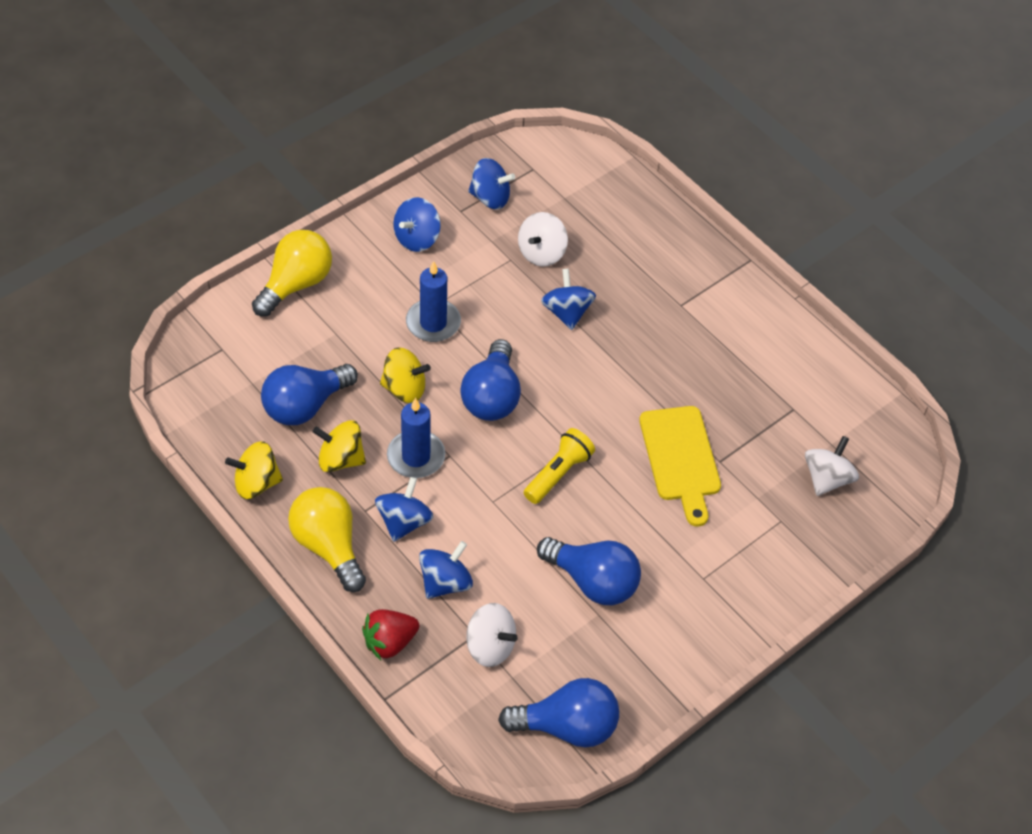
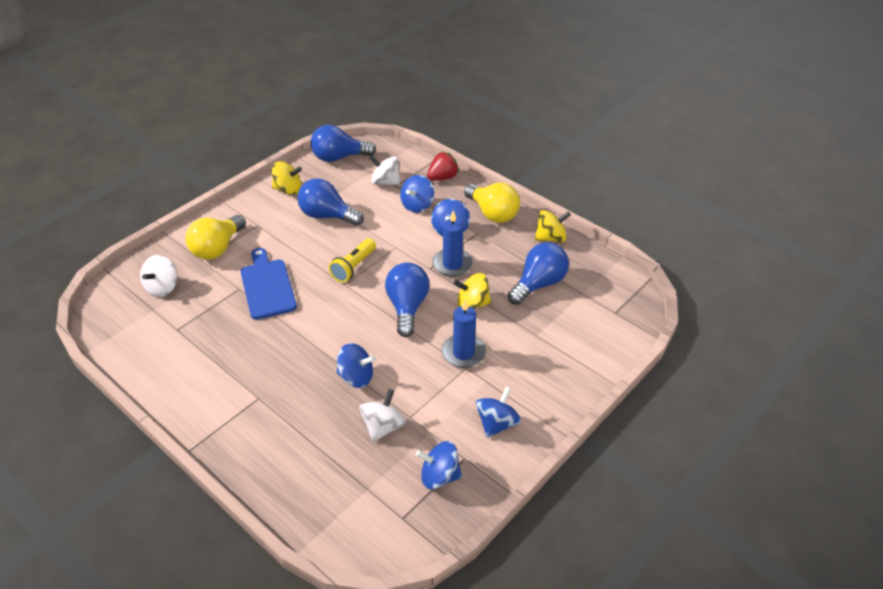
camera: 175 degrees right, 10 degrees down
yellow light bulb [252,230,332,317] -> yellow light bulb moved to [185,215,246,260]
yellow spinning top [312,420,366,472] -> yellow spinning top moved to [272,161,302,195]
blue spinning top [541,268,596,330] -> blue spinning top turned 60 degrees counterclockwise [337,343,375,388]
yellow cutting board [639,406,721,526] -> blue cutting board [240,248,297,320]

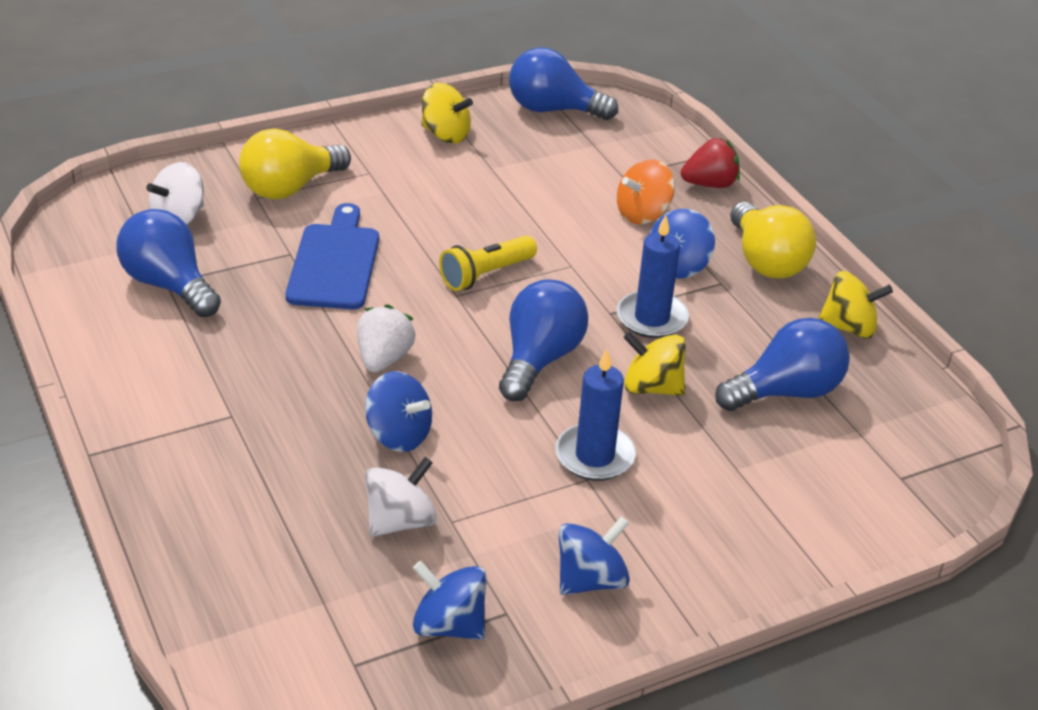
camera: 20 degrees right, 5 degrees down
blue light bulb [297,178,364,226] -> blue light bulb moved to [116,209,221,317]
white spinning top [369,156,400,186] -> none
blue spinning top [400,175,434,213] -> orange spinning top [617,159,675,224]
none -> white strawberry [357,304,416,372]

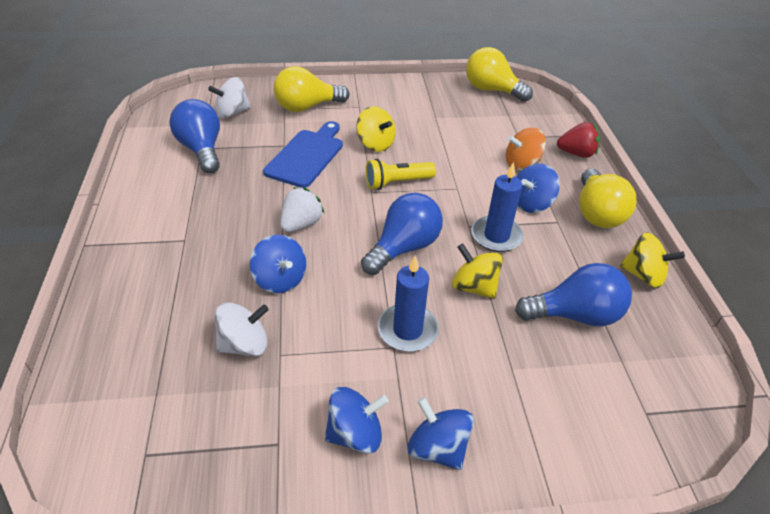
camera: 20 degrees right, 5 degrees up
blue spinning top [413,561,487,640] -> blue spinning top moved to [408,397,474,470]
yellow spinning top [421,83,473,144] -> yellow spinning top moved to [356,106,396,152]
blue light bulb [509,47,618,120] -> yellow light bulb [466,47,533,102]

